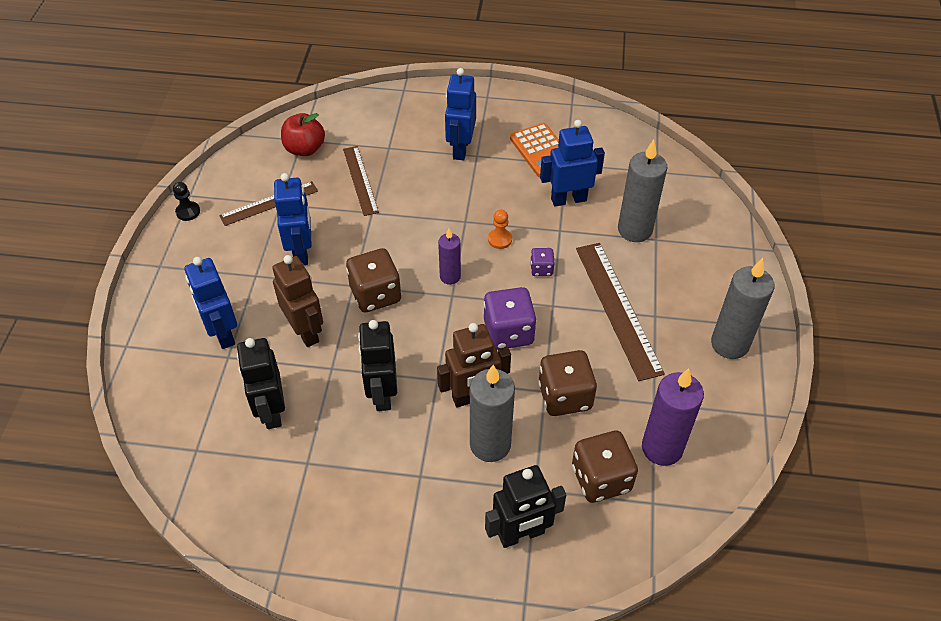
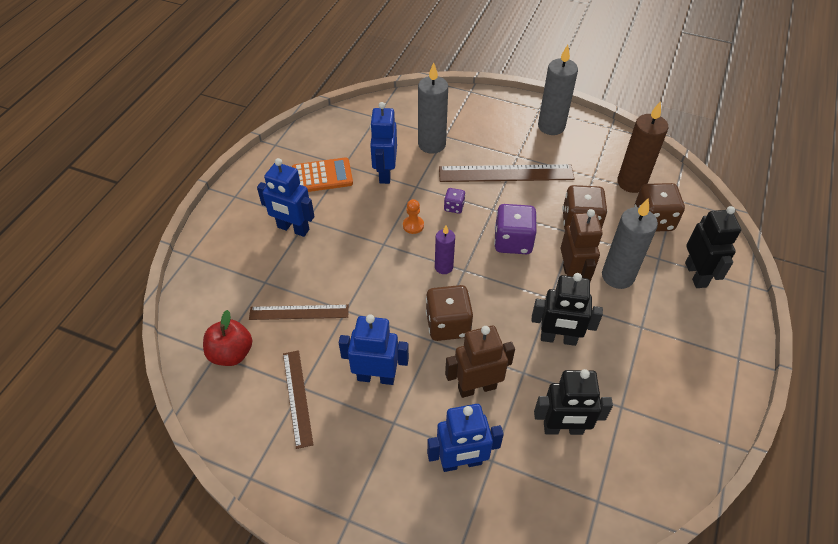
camera: 75 degrees left, 0 degrees up
black pawn [173,182,200,221] -> none
purple candle [642,368,704,466] -> brown candle [617,101,668,193]

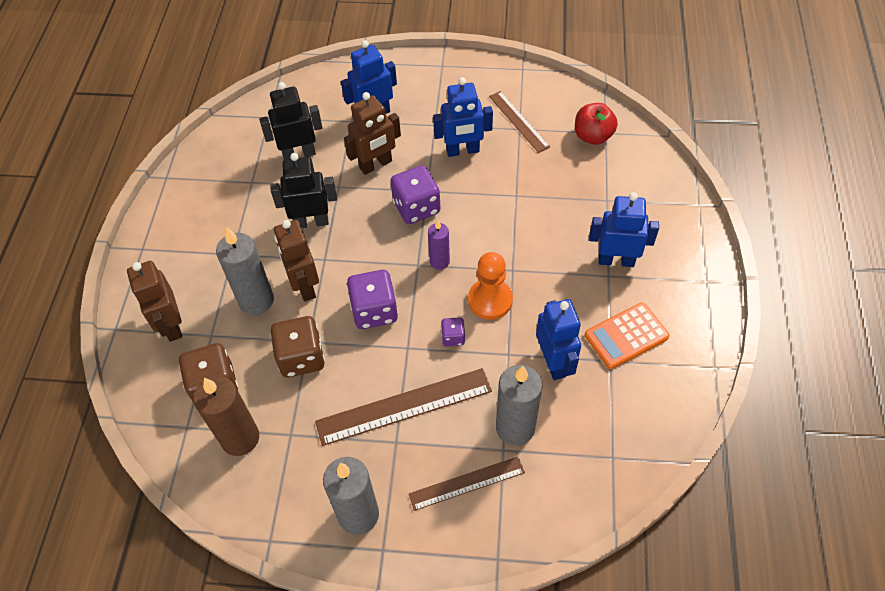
camera: 165 degrees right, 5 degrees up
brown ruler [249,305,349,320] -> brown ruler moved to [409,457,525,511]
orange pawn [403,199,424,234] -> orange pawn [468,252,513,320], size x1.82
brown dice [426,285,473,341] -> purple dice [390,165,441,224]
black robot [685,206,741,288] -> brown robot [127,261,182,342]

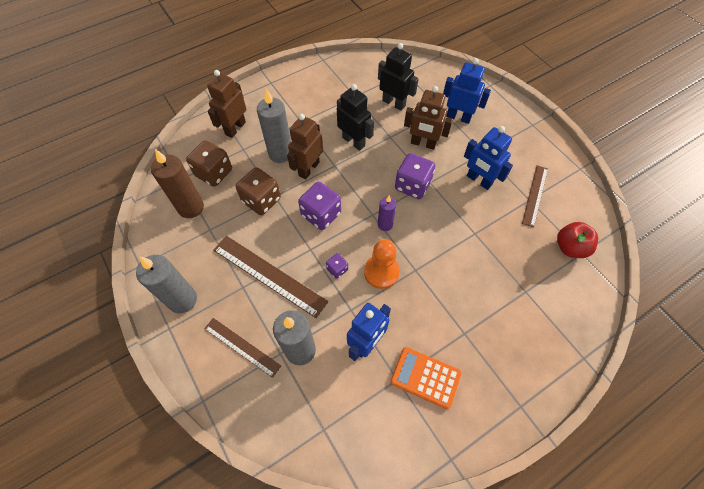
camera: 50 degrees right, 5 degrees up
blue robot [589,192,659,267] -> none

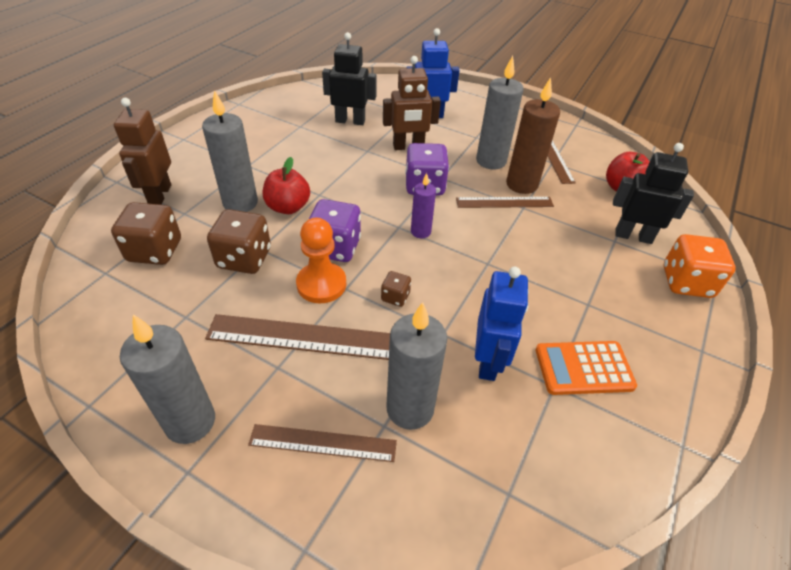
camera: 30 degrees left, 15 degrees down
brown candle [151,149,204,218] -> brown candle moved to [506,77,560,194]
brown robot [287,114,323,179] -> red apple [263,157,310,214]
purple dice [326,253,348,279] -> brown dice [381,271,411,307]
black robot [337,84,374,151] -> black robot moved to [613,143,694,244]
orange pawn [364,239,400,289] -> orange pawn moved to [296,218,346,304]
blue robot [464,126,513,190] -> grey candle [476,56,524,170]
none -> brown ruler [456,197,554,208]
none -> orange dice [664,234,736,298]

